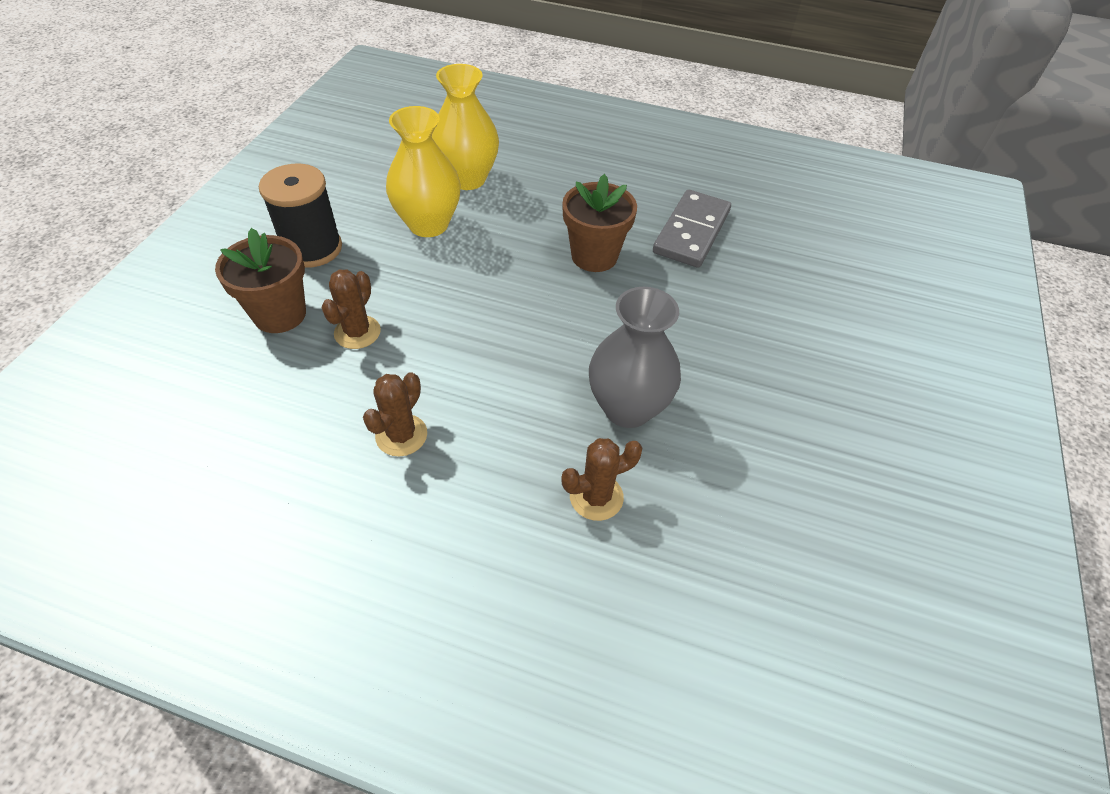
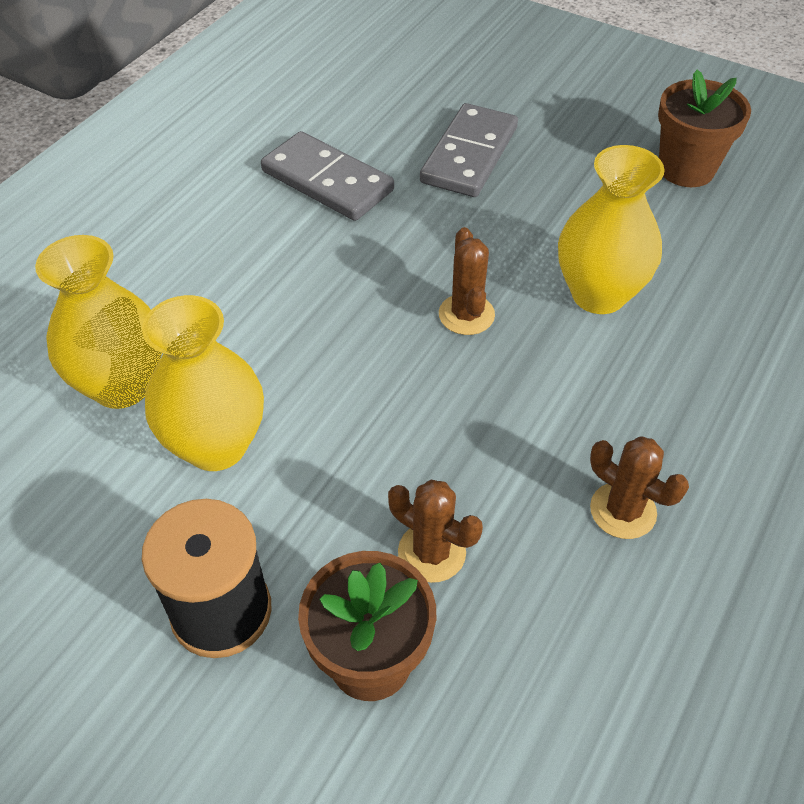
camera: 75 degrees left, 0 degrees up
brown cactus [561,438,643,521] -> brown cactus moved to [439,227,495,335]
brown flower pot [562,174,637,272] -> brown flower pot moved to [658,70,751,187]
grey vase [589,287,681,428] -> yellow vase [558,145,665,314]
none -> grey domino [420,103,518,197]

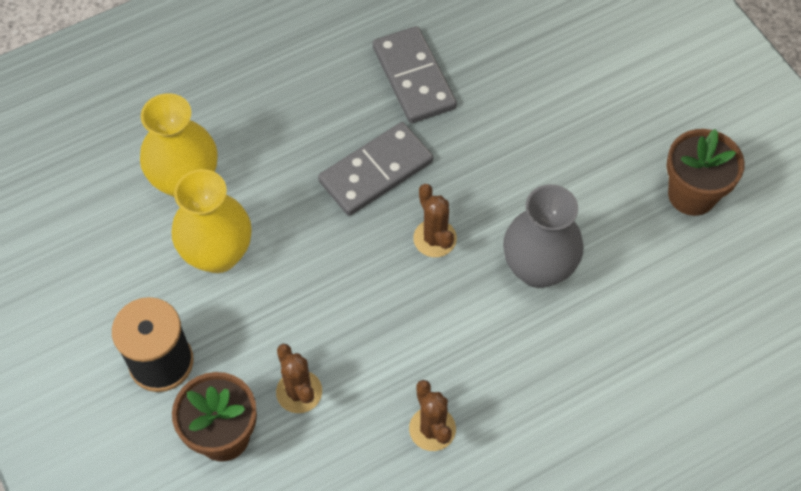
camera: 30 degrees right, 10 degrees up
grey domino [420,103,518,197] -> grey domino moved to [318,122,433,216]
brown cactus [439,227,495,335] -> brown cactus turned 45 degrees counterclockwise [413,184,457,257]
yellow vase [558,145,665,314] -> grey vase [503,184,584,288]

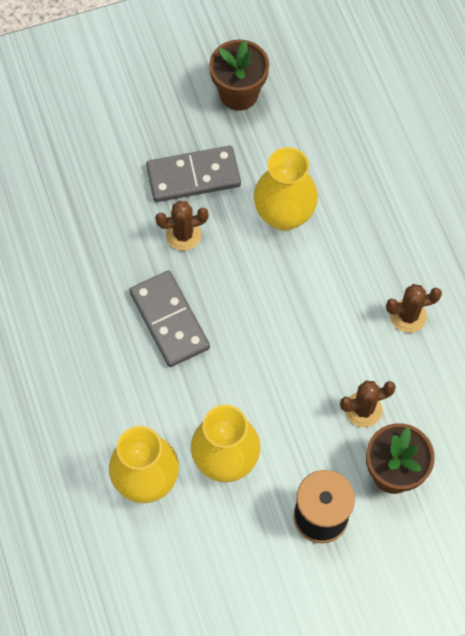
camera: 80 degrees left, 5 degrees up
grey domino [373,26,457,123] -> grey domino moved to [146,146,241,202]
brown cactus [413,184,457,257] -> brown cactus moved to [155,201,208,251]
grey vase [503,184,584,288] -> yellow vase [254,147,318,231]

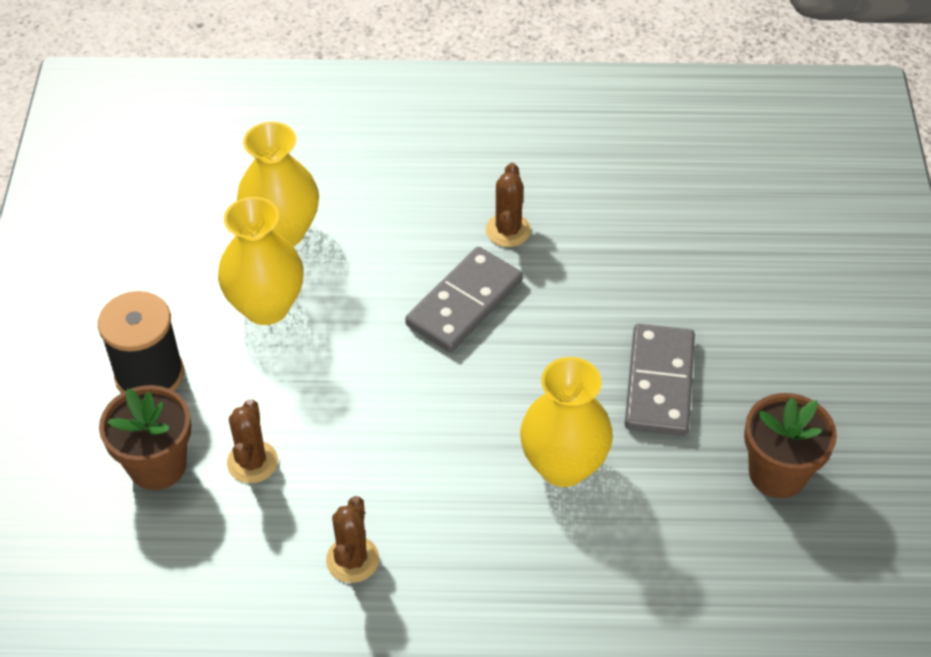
camera: 110 degrees right, 15 degrees down
grey domino [129,270,210,367] -> grey domino turned 45 degrees counterclockwise [405,247,523,352]
brown cactus [155,201,208,251] -> brown cactus moved to [486,163,531,247]

